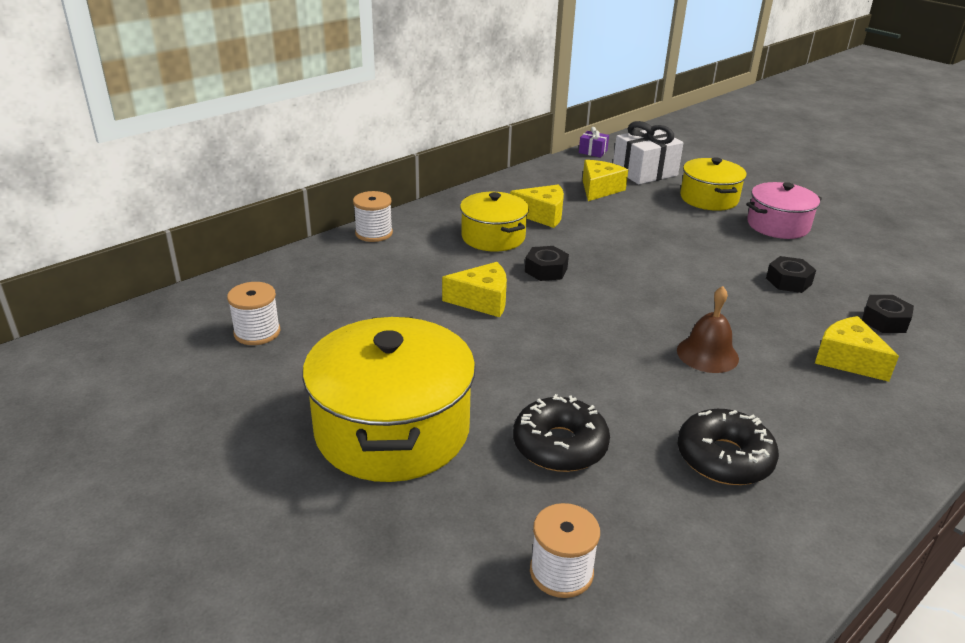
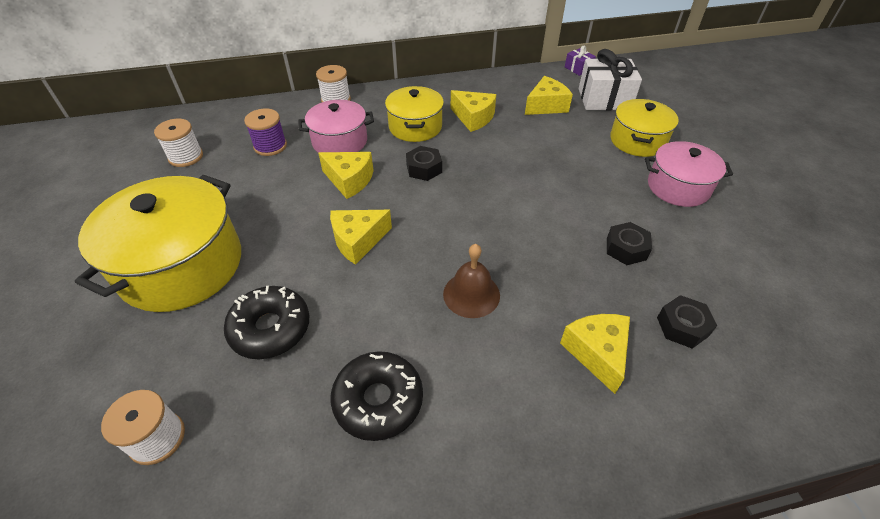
camera: 30 degrees right, 15 degrees up
none -> purple spool [244,108,287,156]
none -> pink pot [298,100,374,153]
none -> yellow cheese [330,210,392,265]

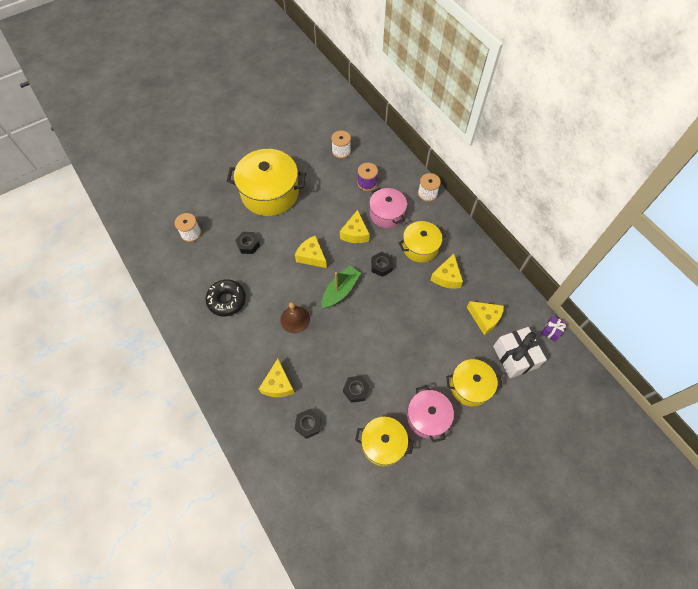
camera: 70 degrees right, 15 degrees up
black donut [224,286,310,359] -> black nut [235,232,260,254]
yellow cheese [560,314,630,394] -> yellow cheese turned 120 degrees clockwise [259,359,294,397]
none -> green boat [321,266,361,308]
none -> yellow pot [355,417,414,466]

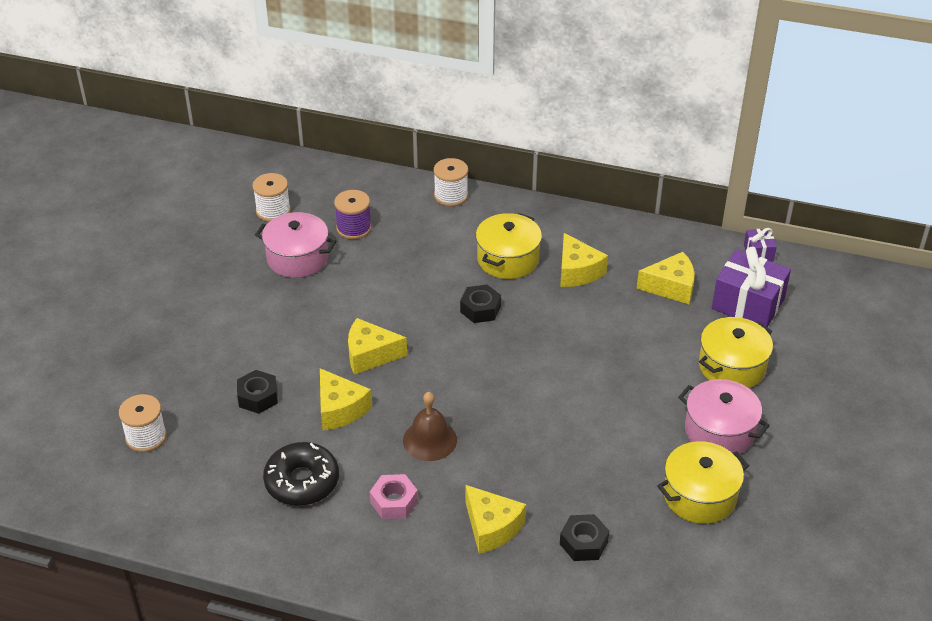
camera: 40 degrees left, 20 degrees down
yellow pot [227,149,306,216] -> none
green boat [321,266,361,308] -> none
yellow cheese [340,210,369,243] -> yellow cheese moved to [320,368,372,430]
black nut [343,376,370,403] -> none
pink pot [369,187,407,228] -> pink pot moved to [255,212,336,278]
white gift [493,327,547,378] -> purple gift [712,247,791,327]
none -> pink nut [370,474,418,519]

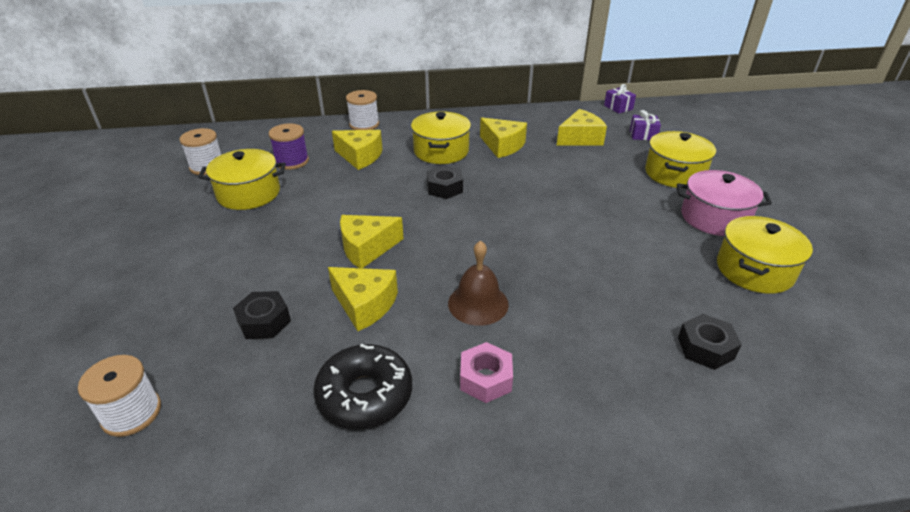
camera: 25 degrees left, 5 degrees down
pink pot [255,212,336,278] -> yellow pot [198,149,286,210]
yellow cheese [465,485,526,554] -> yellow cheese moved to [332,130,383,170]
purple gift [712,247,791,327] -> purple gift [630,110,661,140], size x0.50

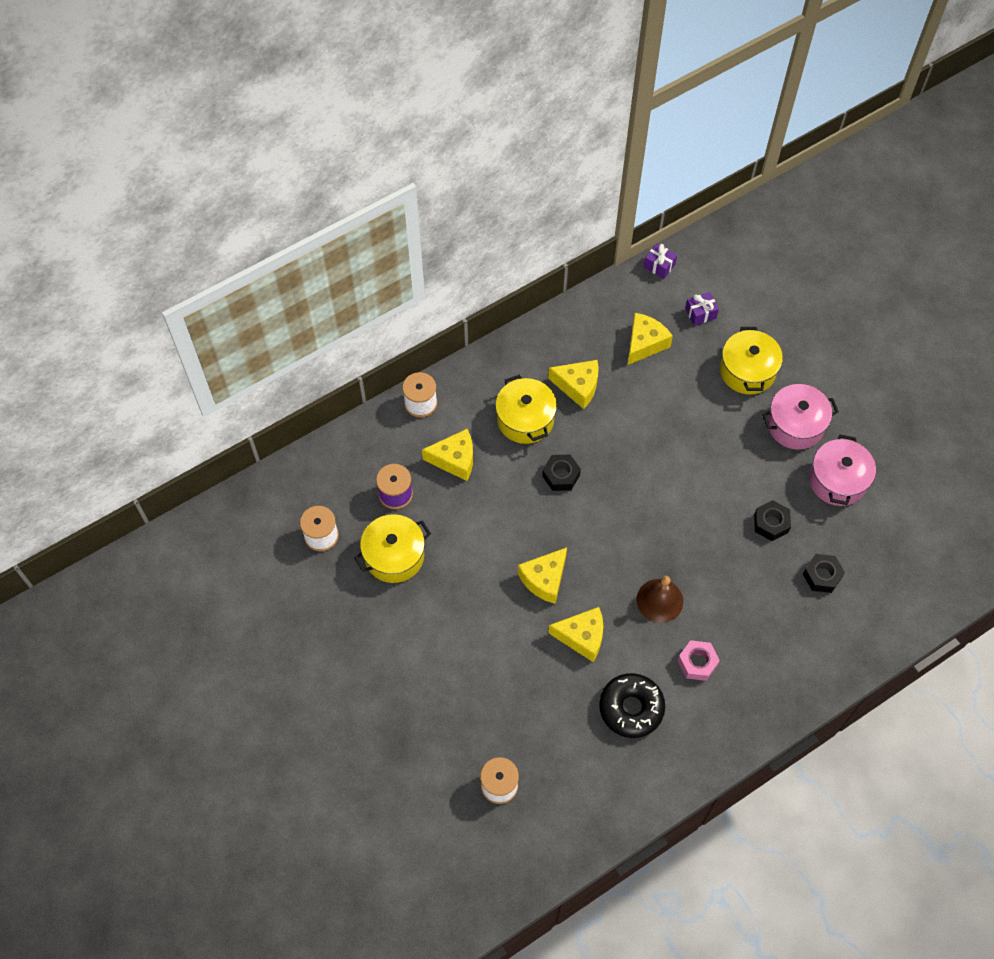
camera: 25 degrees left, 25 degrees up
black nut [233,291,291,339] -> black nut moved to [754,500,791,541]
yellow pot [717,216,813,294] -> pink pot [809,434,876,506]

